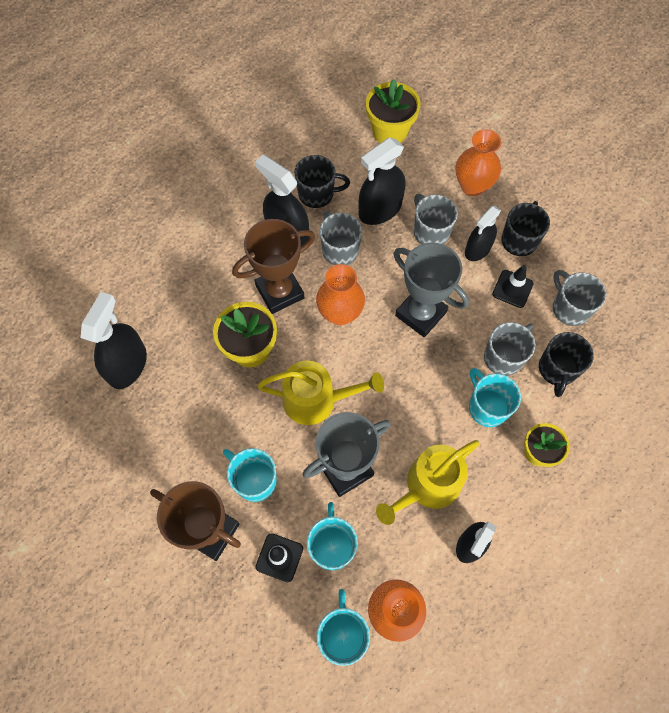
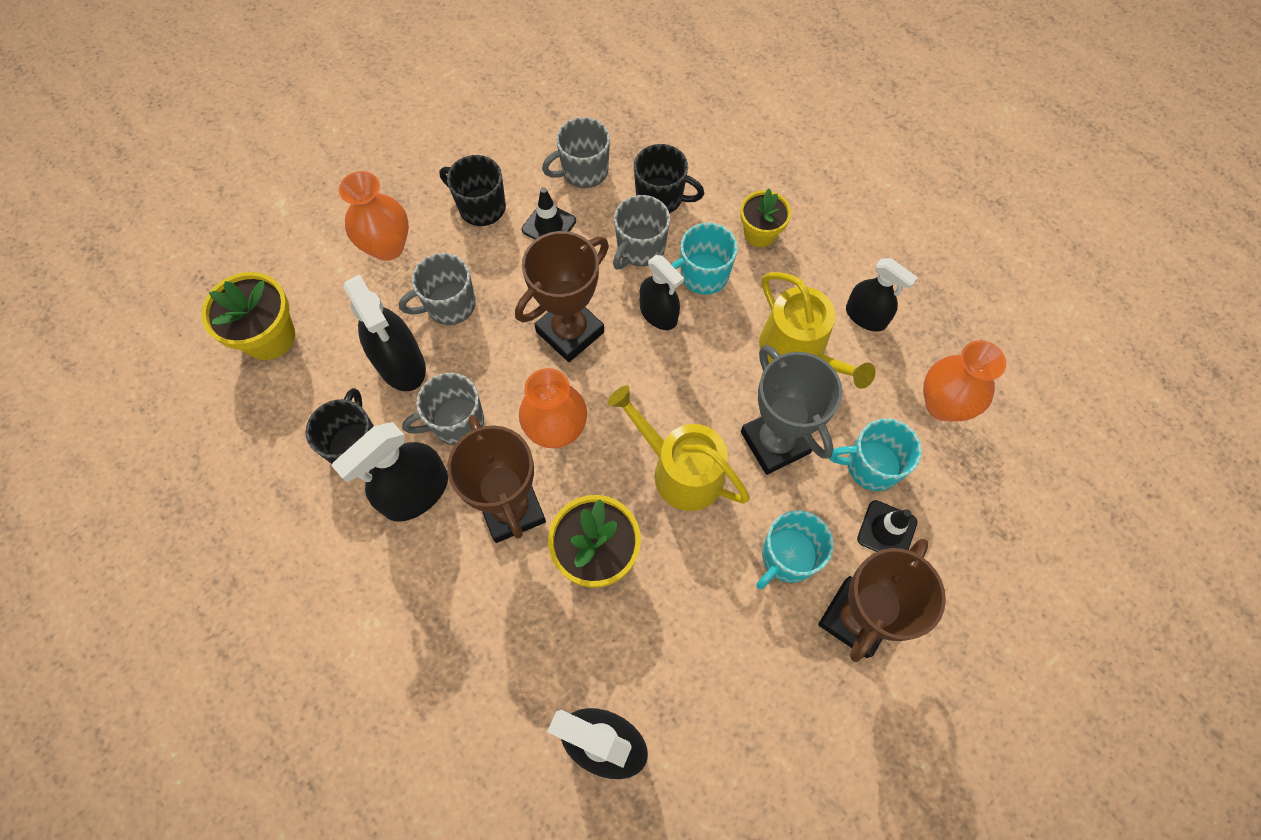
camera: 85 degrees left, 0 degrees up
yellow watering can [257,361,384,425] -> yellow watering can turned 60 degrees counterclockwise [607,386,750,511]
turquoise mug [316,589,370,666] -> none
grey trophy [393,242,469,337] -> brown trophy [515,231,609,362]
black spray bottle [465,206,501,261] -> black spray bottle moved to [639,255,684,330]
grey mug [484,322,535,376] -> grey mug turned 105 degrees counterclockwise [613,195,670,270]

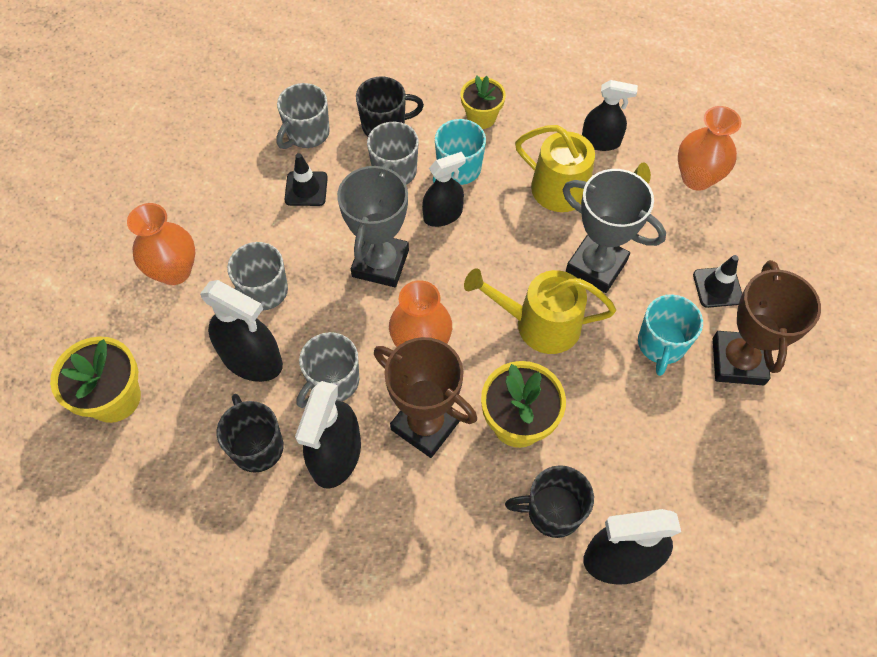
camera: 30 degrees left, 5 degrees down
black mug [440,155,506,226] -> black mug moved to [505,465,594,538]
brown trophy [515,231,609,362] -> grey trophy [337,161,409,287]
black spray bottle [639,255,684,330] -> black spray bottle turned 45 degrees counterclockwise [422,152,466,227]
turquoise mug [829,418,922,491] -> none

